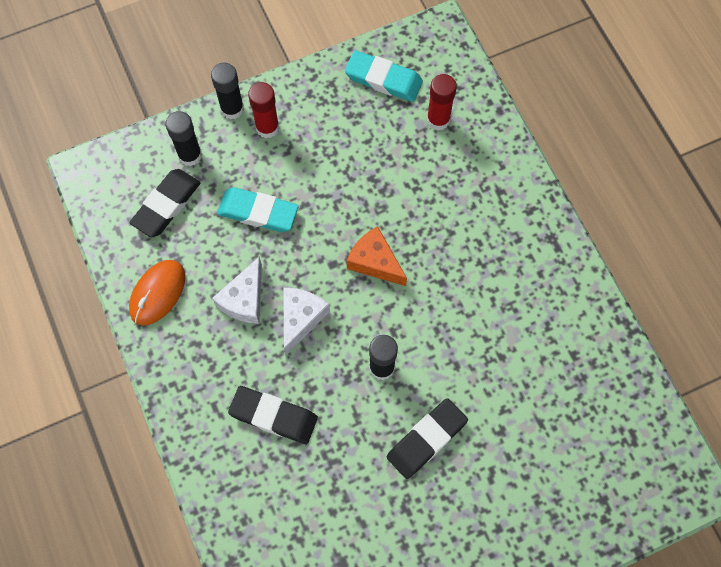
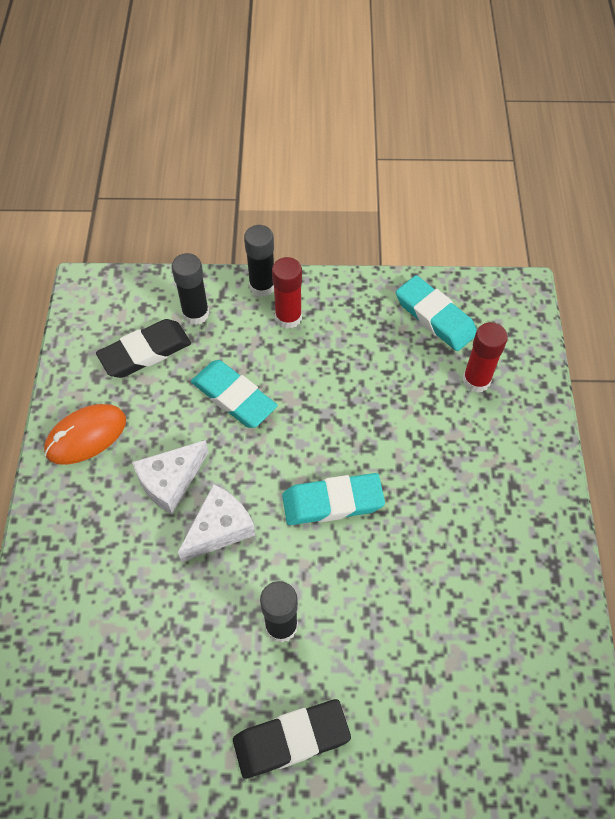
camera: 25 degrees right, 10 degrees down
black eraser [228,386,318,444] -> none
orange cheese [347,226,407,286] -> turquoise eraser [282,473,385,525]

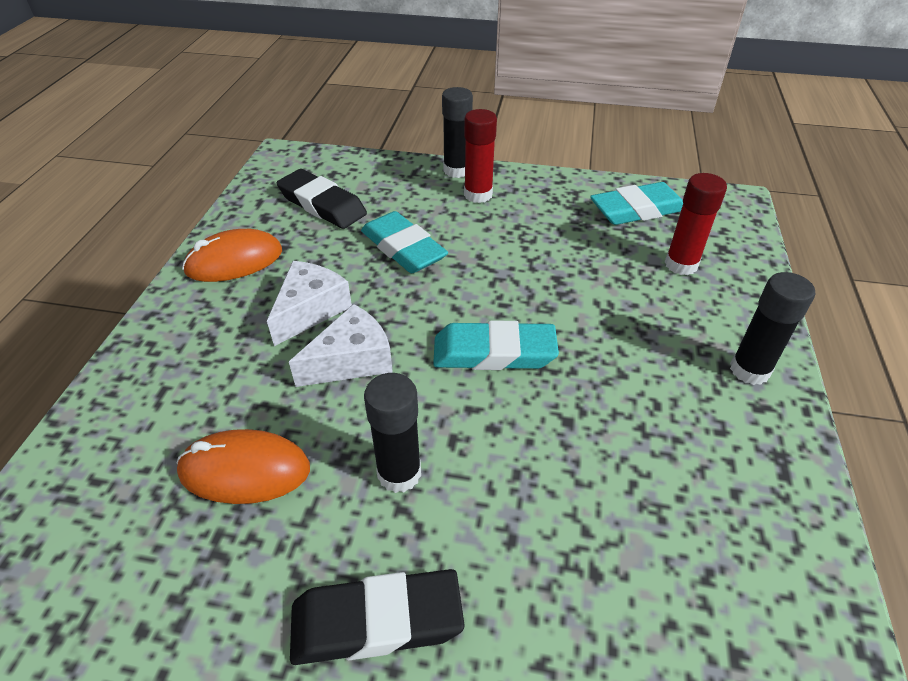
camera: 10 degrees right, 15 degrees down
black eraser [96,319,191,378] -> black eraser turned 60 degrees clockwise [277,169,367,229]
white cheese [132,440,209,514] -> white cheese turned 150 degrees clockwise [267,261,352,346]
black glue stick [171,253,210,325] -> black glue stick moved to [730,272,815,385]
turquoise eraser [396,275,477,351] -> turquoise eraser turned 75 degrees counterclockwise [590,182,683,225]
none -> orange mouse [177,429,310,504]

